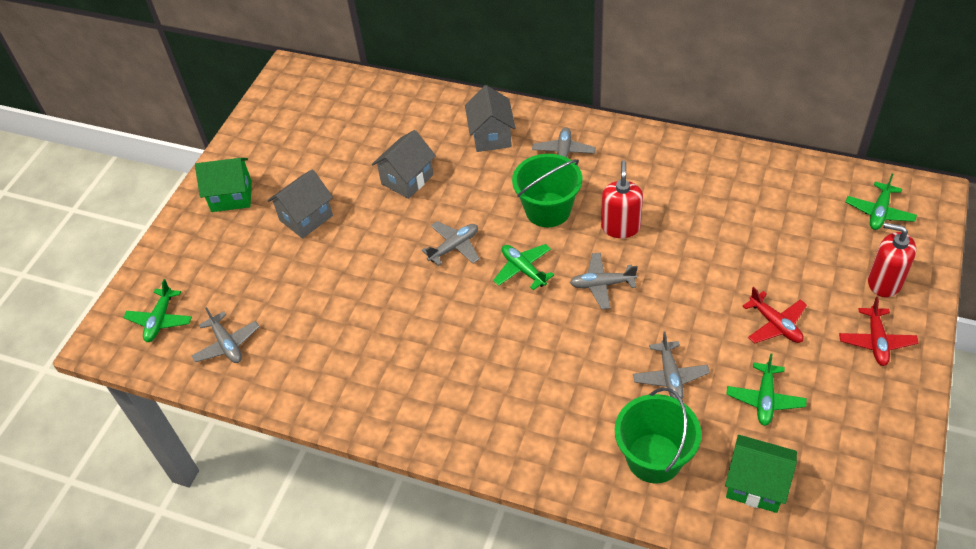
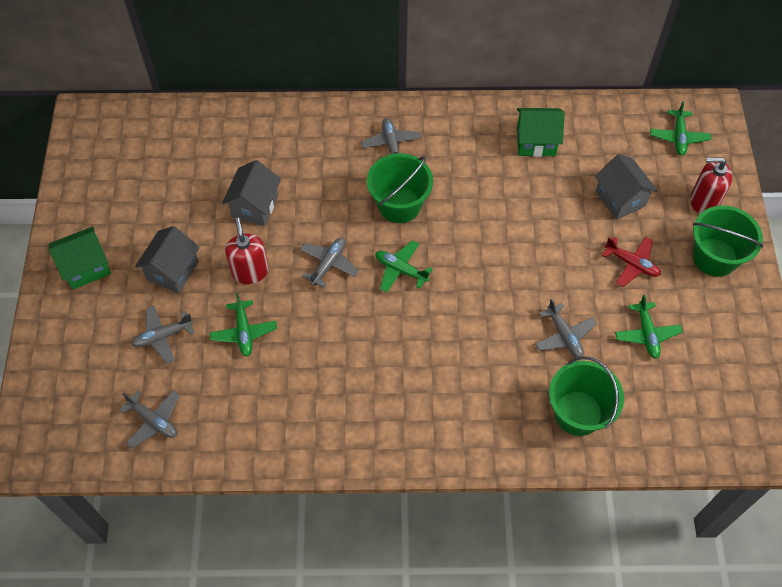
camera: 25 degrees left, 10 degrees up
green plane [123,279,192,342] -> green plane moved to [210,293,277,356]
grey house [465,85,516,152] -> grey house moved to [595,154,658,220]
grey plane [570,253,638,309] -> grey plane moved to [131,305,194,364]
red soap dispenser [601,160,643,238] -> red soap dispenser moved to [225,218,269,284]
green house [725,435,797,513] -> green house moved to [517,108,565,157]
red plane [839,297,918,366] -> green bucket [693,205,763,277]

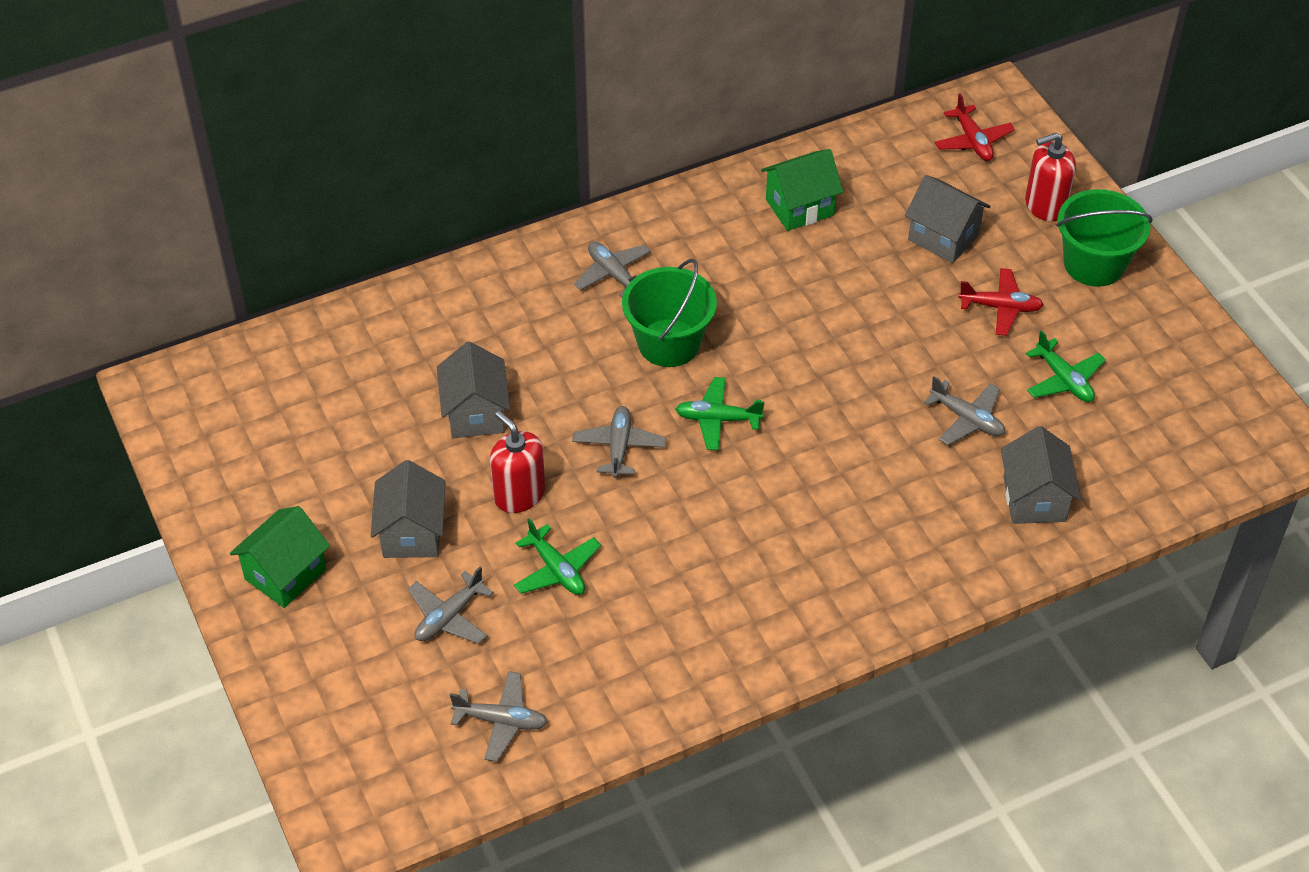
camera: 25 degrees left, 10 degrees down
green bucket [549,356,624,436] -> grey house [1001,426,1081,524]
green plane [650,101,711,156] -> red plane [934,93,1015,161]

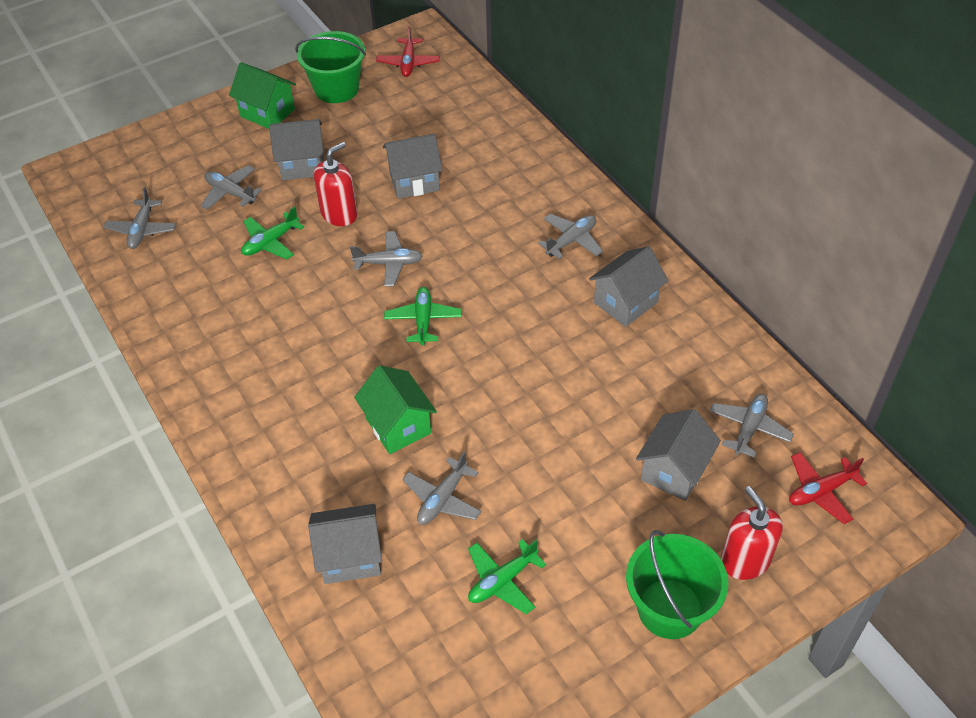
camera: 85 degrees right, 0 degrees up
green bucket [622,259,717,367] -> green bucket moved to [295,31,366,103]
green house [761,149,843,231] -> green house moved to [354,365,437,454]
red plane [958,268,1044,336] -> red plane moved to [376,26,440,77]
none -> grey house [589,246,668,327]
none -> grey plane [710,394,794,458]

